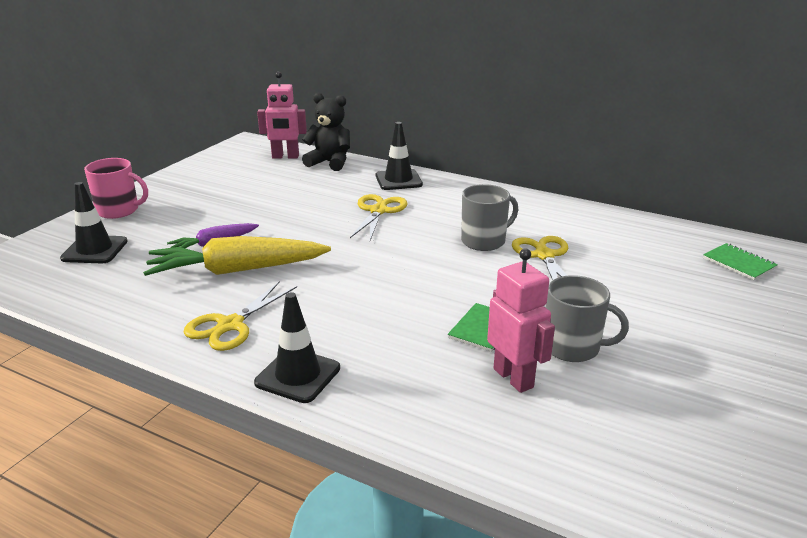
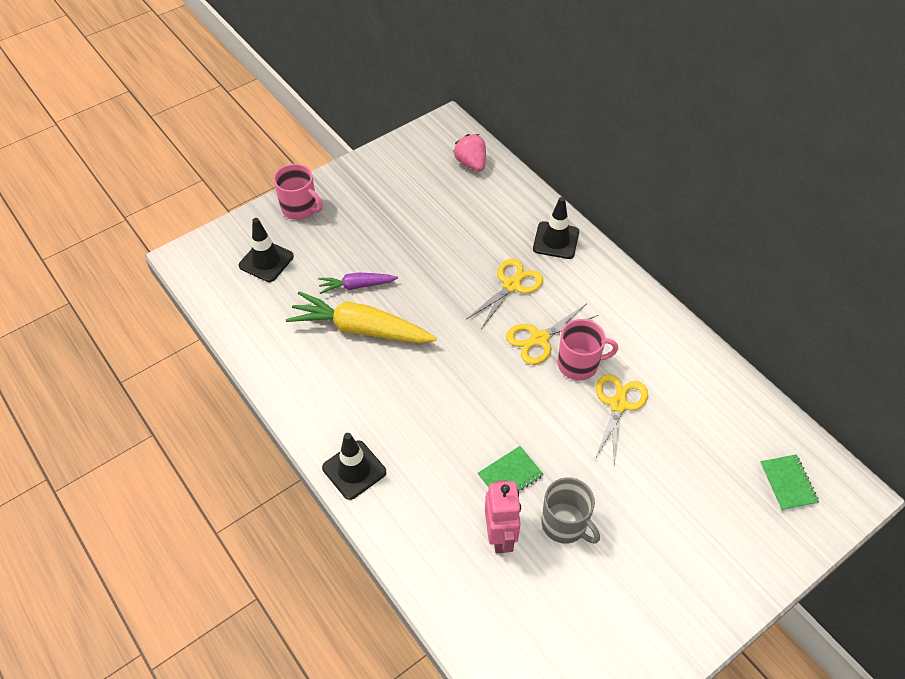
camera: 25 degrees right, 25 degrees up
yellow scissors [183,281,297,351] -> yellow scissors moved to [506,304,598,365]
pink robot [257,72,307,159] -> pink strawberry [453,134,486,172]
black teddy bear [302,93,350,171] -> none
grey mug [461,184,518,251] -> pink mug [558,319,618,381]

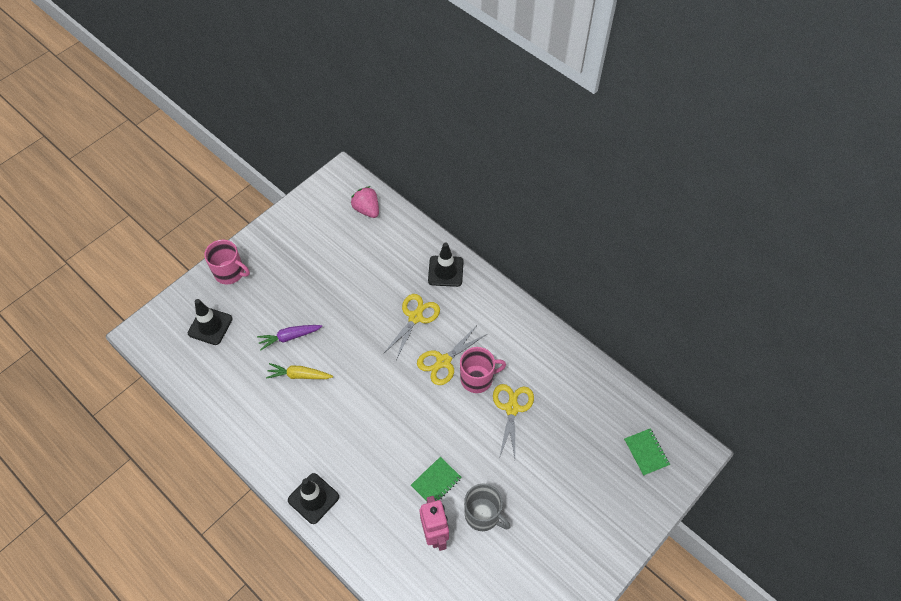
camera: 10 degrees left, 5 degrees up
yellow carrot [286,291,437,343] -> yellow carrot [266,363,333,379], size x0.54

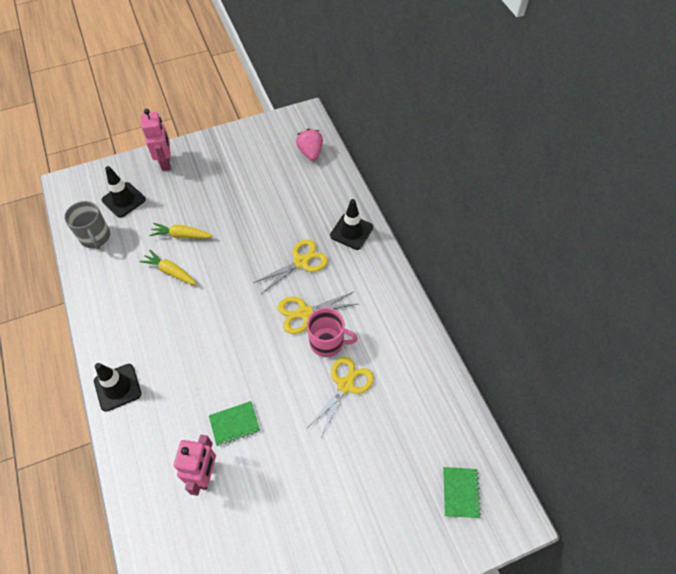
camera: 25 degrees right, 0 degrees up
pink mug [204,239,250,285] -> pink robot [141,109,171,171]
purple carrot [257,325,322,350] -> yellow carrot [149,223,213,238]
grey mug [464,483,510,531] -> grey mug moved to [64,201,110,249]

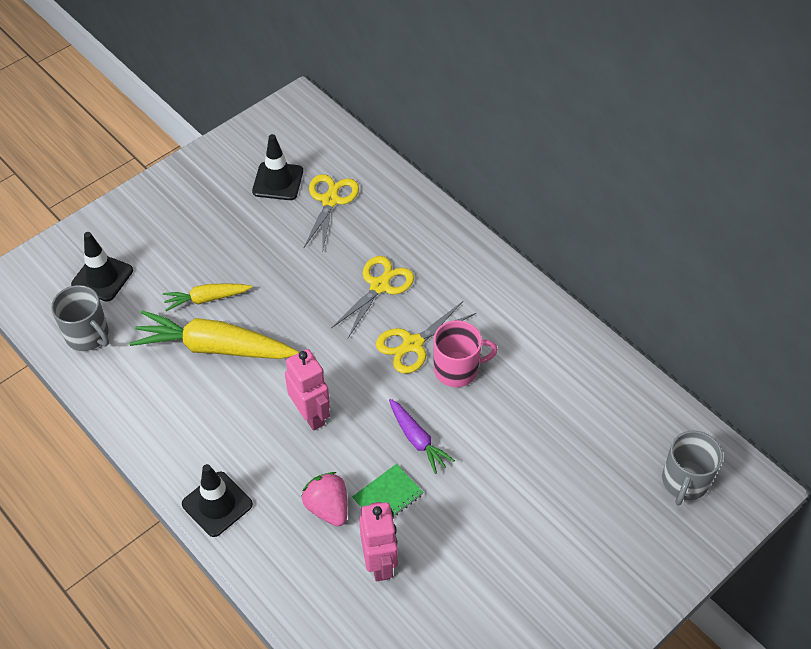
camera: 20 degrees left, 5 degrees down
yellow carrot [140,250,197,285] -> yellow carrot [130,310,299,359], size x1.85
pink robot [141,109,171,171] -> pink robot moved to [285,349,330,431]
pink strawberry [296,129,323,161] -> pink strawberry moved to [301,472,348,526]
yellow scissors [306,357,374,439] -> yellow scissors moved to [304,174,359,249]
black traffic cone [330,199,373,250] -> black traffic cone moved to [252,134,303,200]
green notebook [443,467,481,518] -> grey mug [662,430,723,506]
none -> purple carrot [389,399,455,474]

